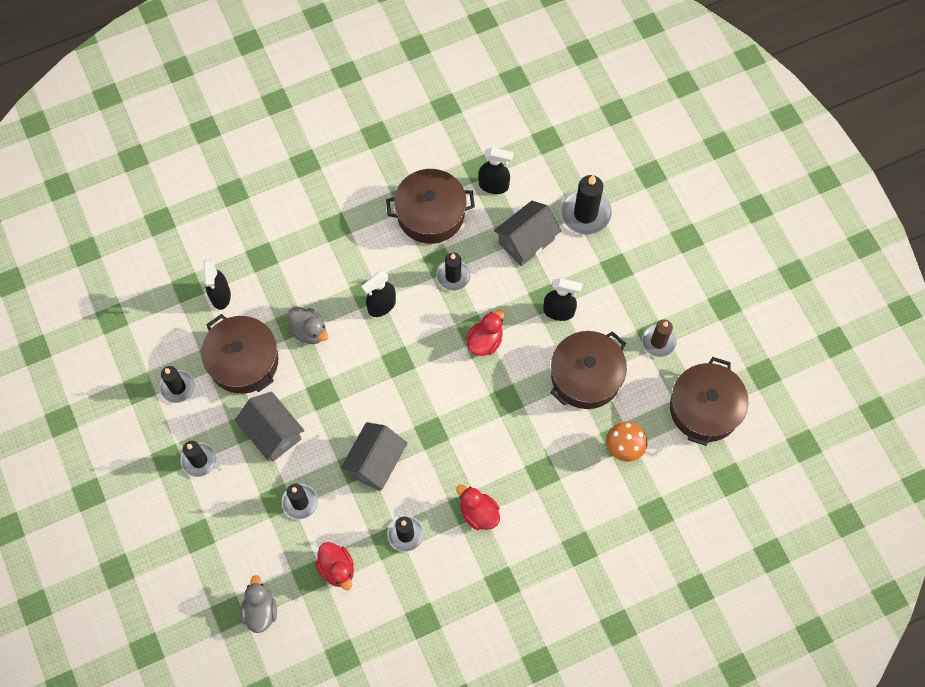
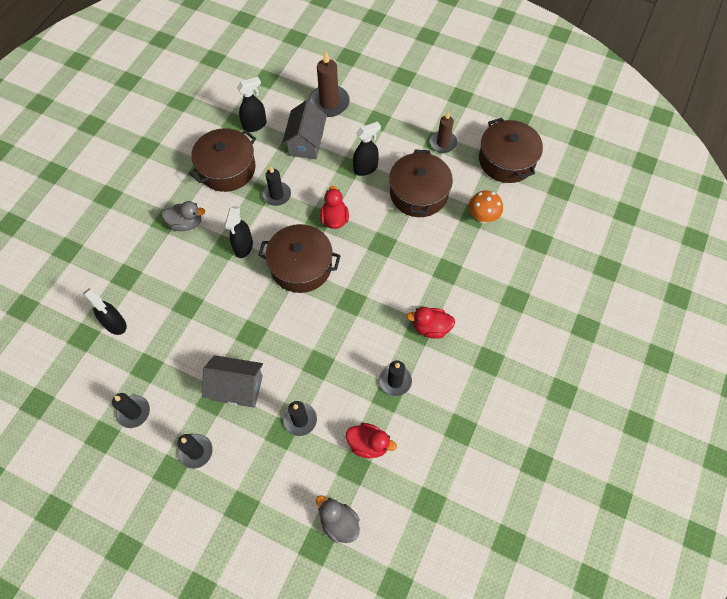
camera: 40 degrees left, 5 degrees down
brown pot [201,314,279,394] -> brown pot moved to [258,224,341,293]
grey duck [288,307,328,344] -> grey duck moved to [161,201,205,231]
grey house [340,422,407,491] -> none
black candle [561,175,612,235] -> brown candle [309,52,350,117]

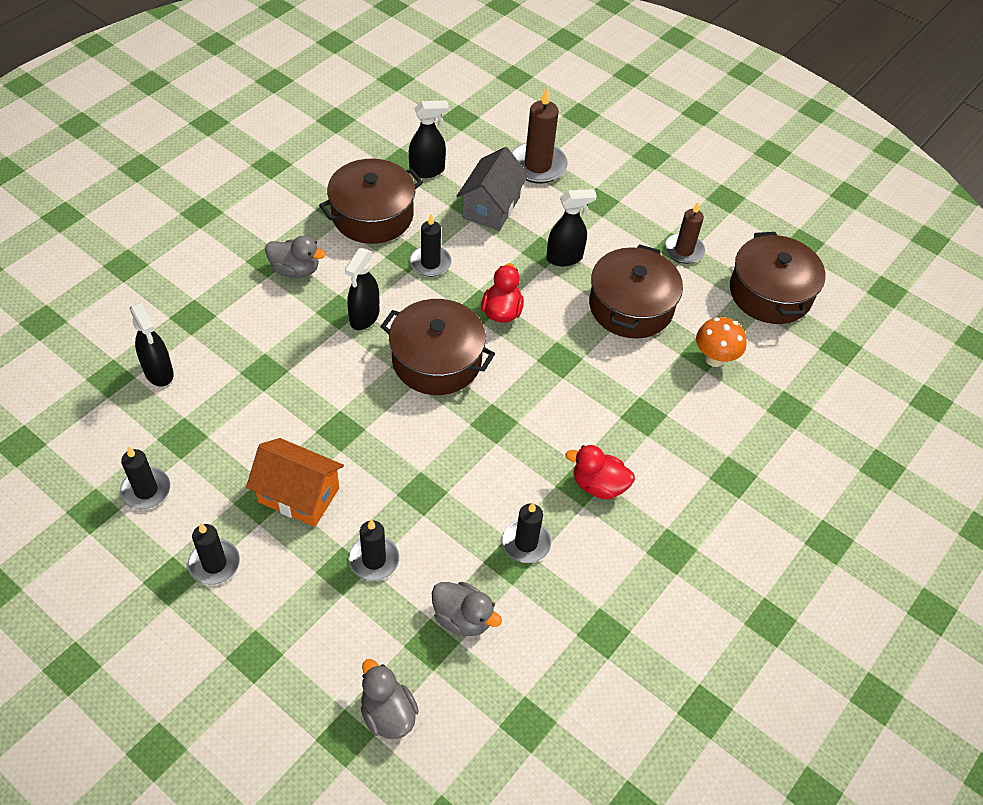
camera: 10 degrees right, 10 degrees down
grey house [202,355,263,408] -> orange house [246,438,344,527]
red duck [346,423,397,458] -> grey duck [432,582,502,636]

